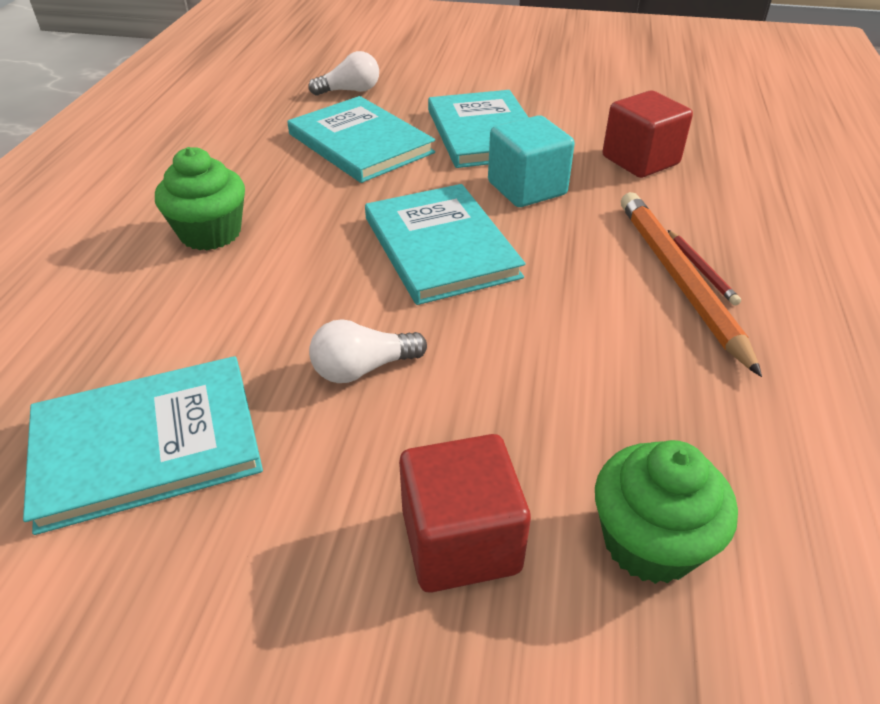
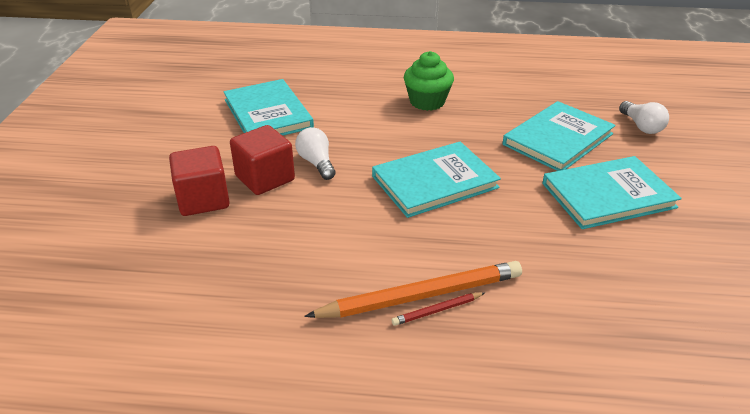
camera: 85 degrees right, 5 degrees down
turquoise cube [488,115,575,207] -> none
green cupcake [595,440,738,584] -> none
red cube [603,91,693,178] -> red cube moved to [230,125,295,195]

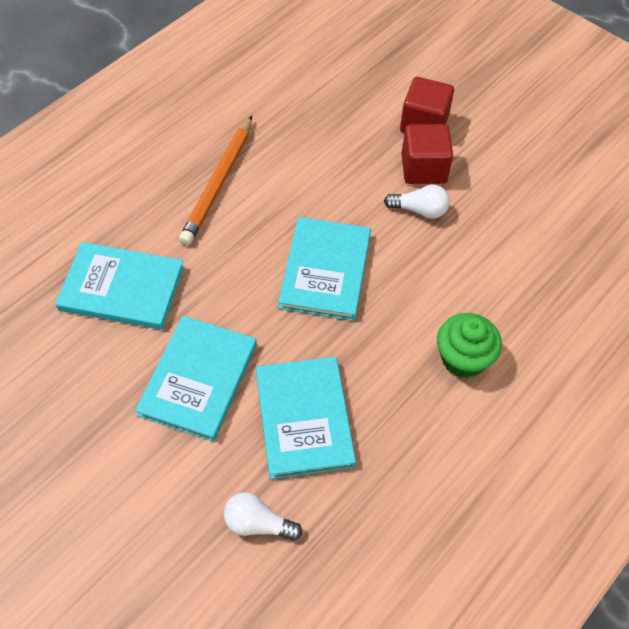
camera: 125 degrees right, 20 degrees up
turquoise book [224,79,314,136] -> turquoise book moved to [55,242,184,330]
red pencil [391,292,485,326] -> none

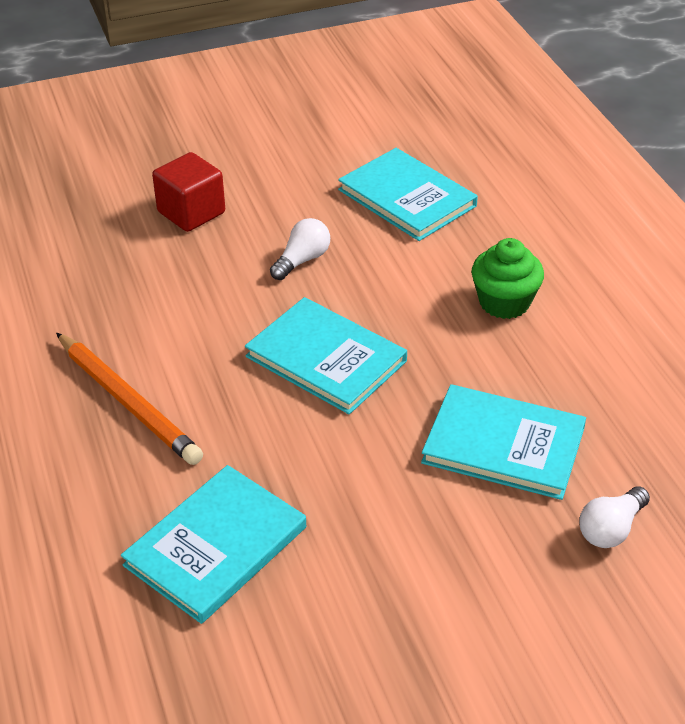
camera: 60 degrees left, 15 degrees down
turquoise book [135,316,257,442] -> turquoise book moved to [338,148,478,241]
red cube [402,124,453,184] -> none

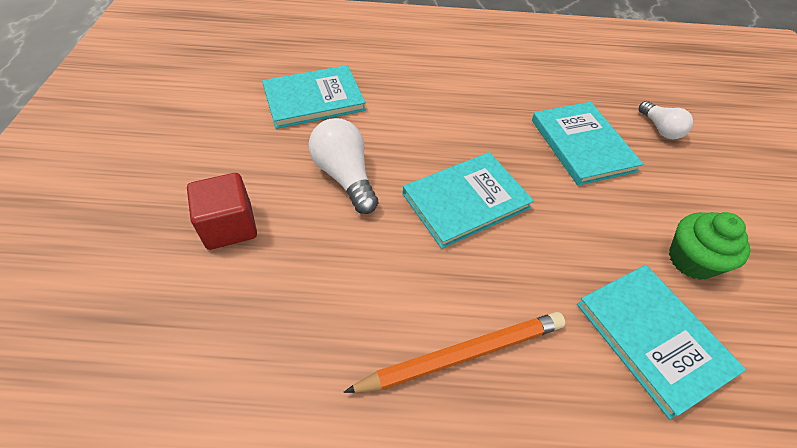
camera: 70 degrees left, 10 degrees up
white light bulb [270,218,330,280] -> white light bulb [309,118,378,214], size x1.59
turquoise book [421,384,586,500] -> turquoise book turned 60 degrees counterclockwise [532,102,643,186]
green cupcake [472,238,544,319] -> green cupcake moved to [669,212,750,280]

